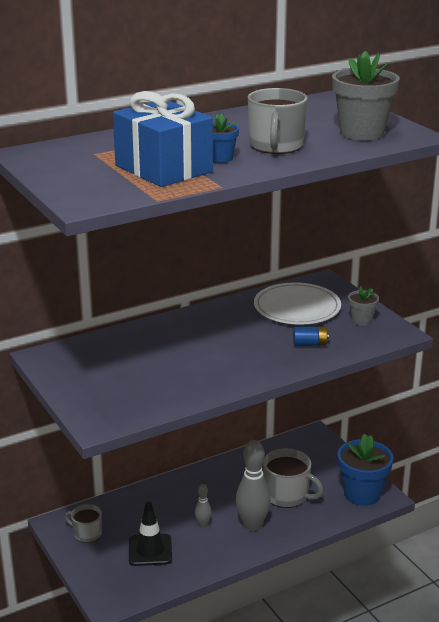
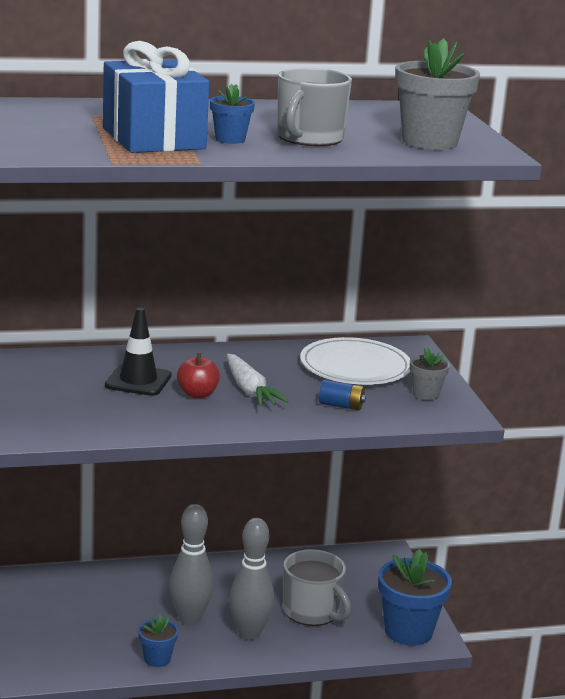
camera: 15 degrees right, 5 degrees down
grey mug [65,504,102,543] -> none
black traffic cone [129,502,172,566] -> black traffic cone moved to [105,307,172,396]
grey bowling pin [195,484,212,527] -> grey bowling pin [169,504,214,625], size x2.05
none -> blue flower pot [138,615,179,667]
none -> red apple [177,353,220,398]
none -> white carrot [227,354,289,407]

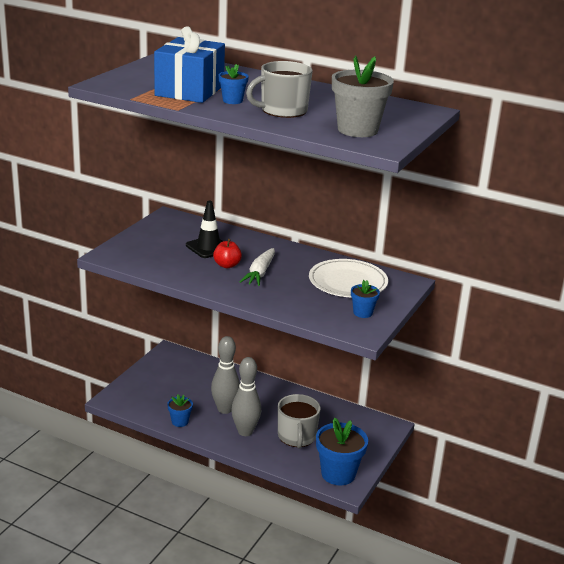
camera: 40 degrees right, 5 degrees up
blue battery [319,380,366,411] -> none
grey flower pot [410,348,450,400] -> blue flower pot [351,280,380,318]

